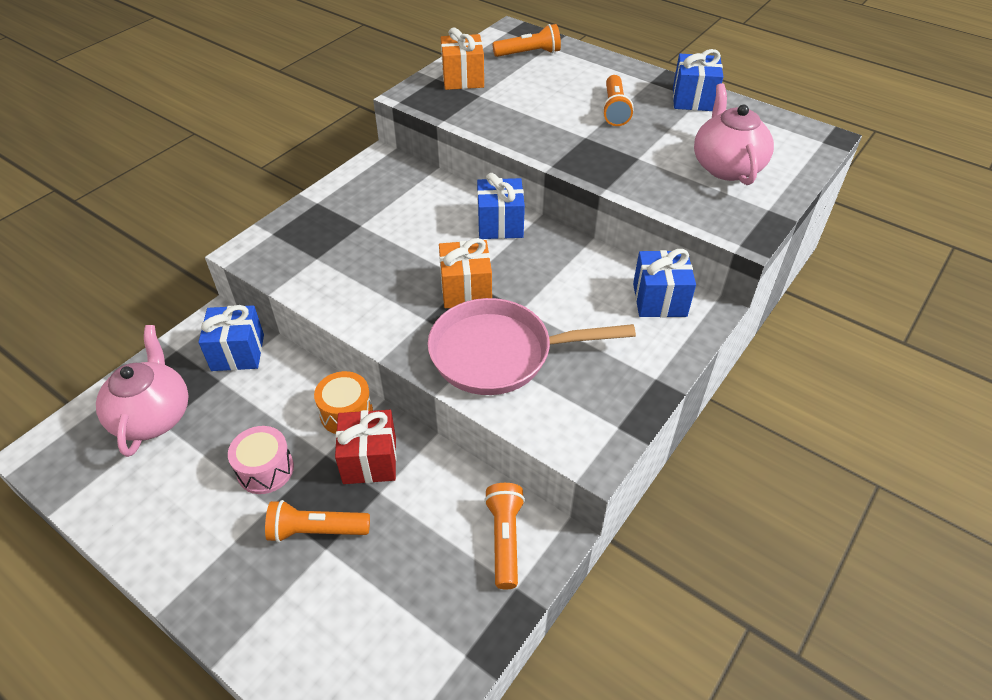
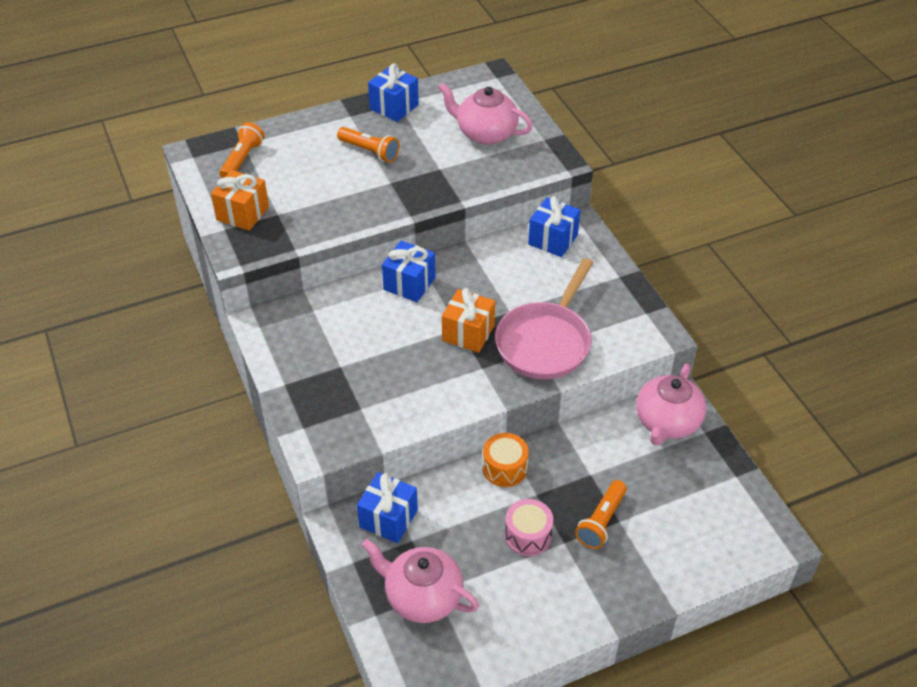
camera: 60 degrees left, 0 degrees up
red gift [335,410,396,484] -> none
orange flashlight [484,483,525,590] -> pink teapot [636,364,706,446]

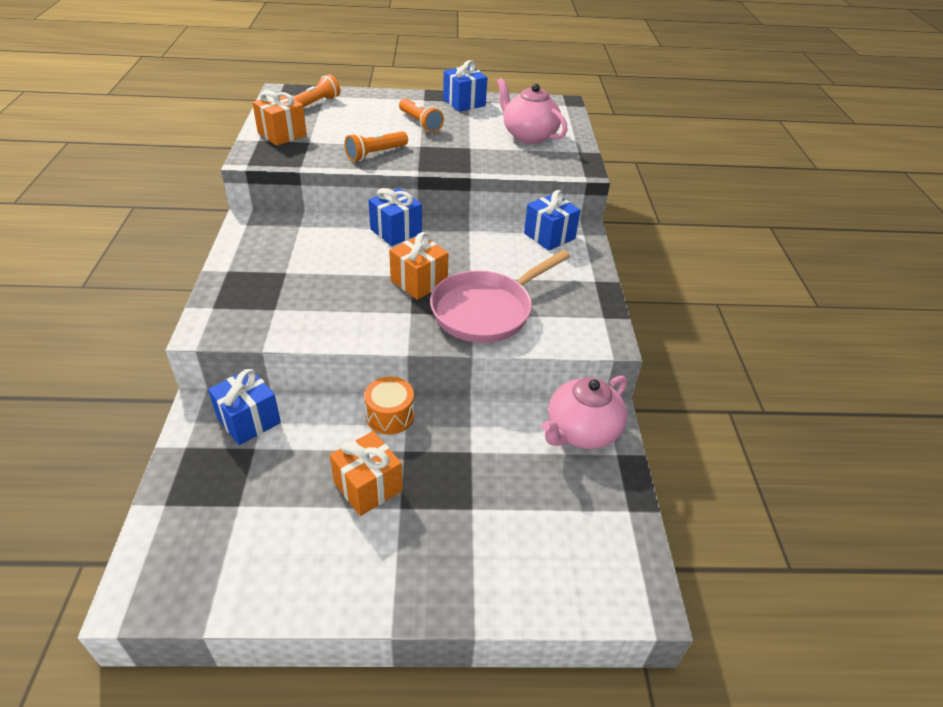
camera: 20 degrees right, 5 degrees down
pink teapot [362,539,479,623] -> none
pink drum [505,499,553,556] -> orange gift [330,431,403,516]
orange flashlight [575,480,627,549] -> orange flashlight moved to [344,131,408,161]

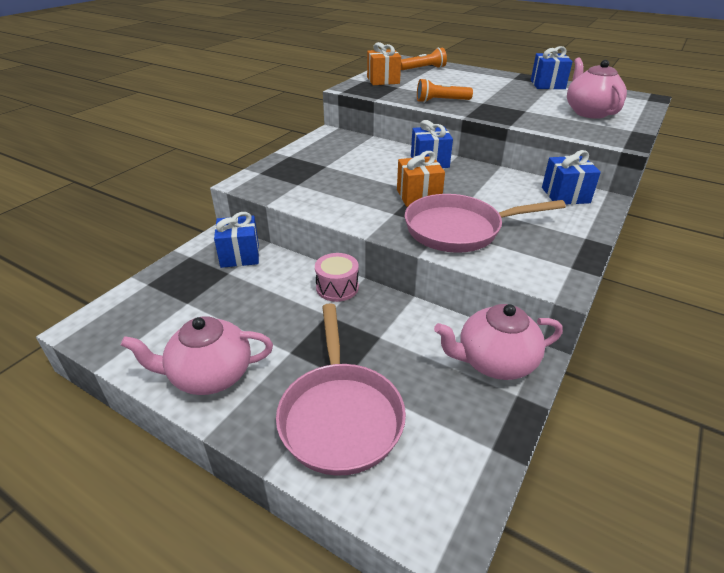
camera: 35 degrees right, 5 degrees down
orange gift [330,431,403,516] -> none
orange drum [364,377,414,434] -> pink drum [315,253,359,302]
orange flashlight [399,98,444,133] -> none
none -> pink teapot [121,316,273,395]
none -> pink pan [276,303,406,476]

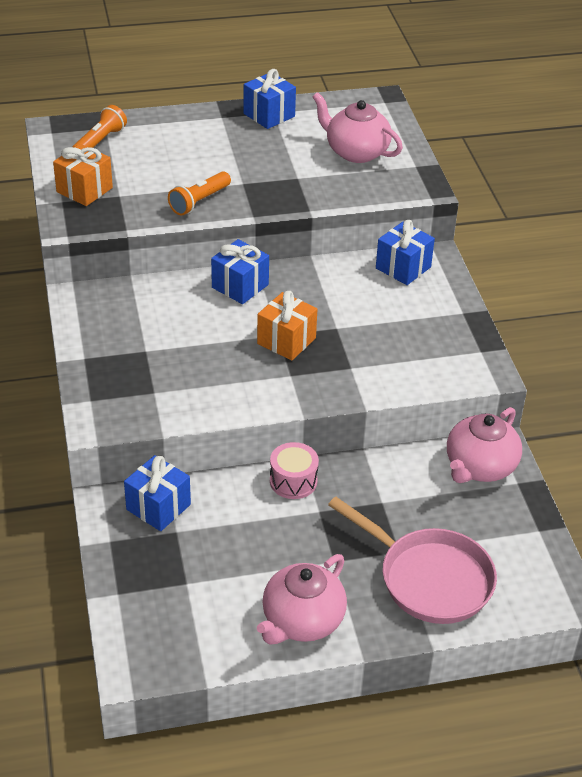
camera: 45 degrees left, 5 degrees up
pink pan [405,194,566,253] -> none

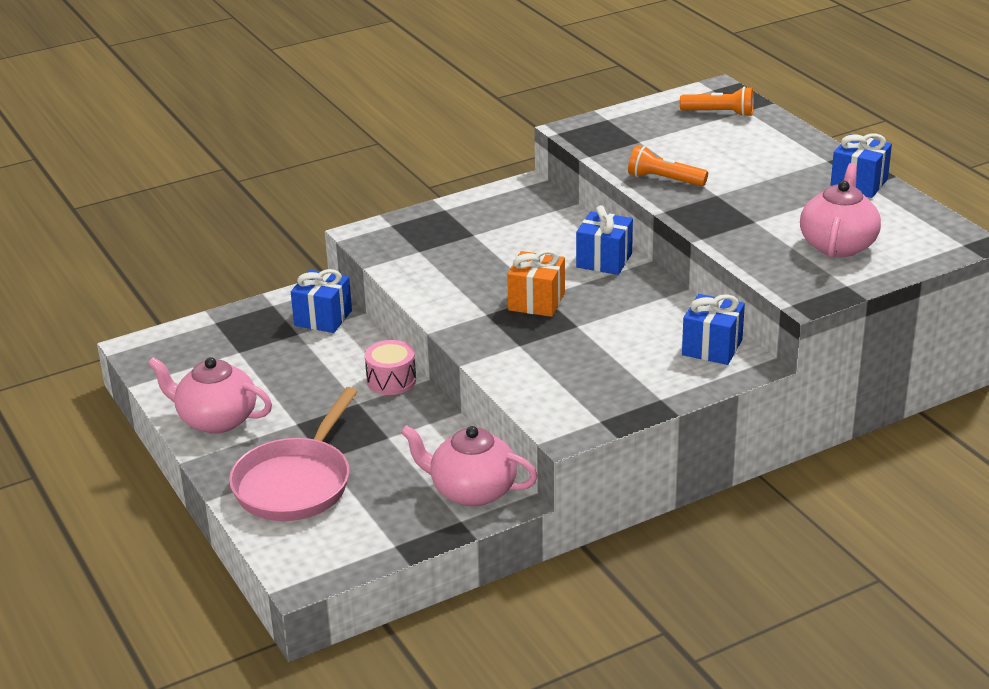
camera: 75 degrees right, 10 degrees down
orange gift [53,144,113,206] -> none

